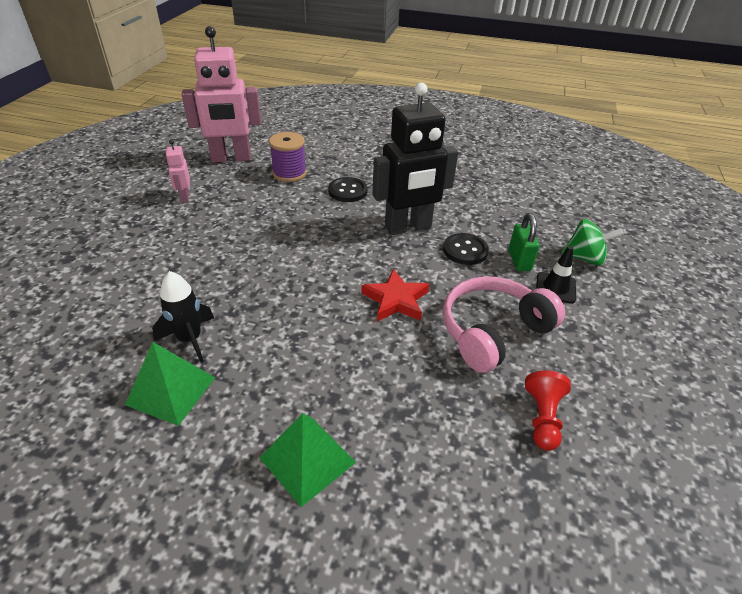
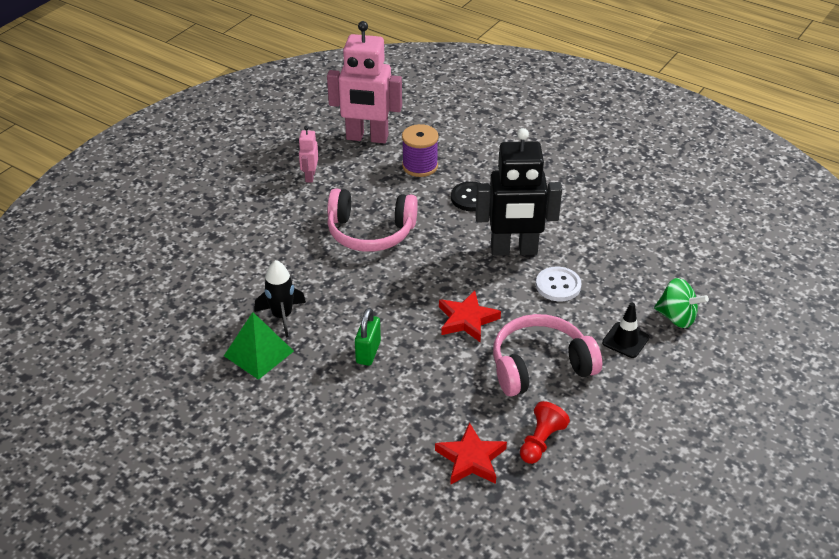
camera: 20 degrees right, 0 degrees up
green pyramid [259,413,356,507] -> none
black button [443,233,489,265] -> white button [536,267,581,301]
green padlock [509,213,539,271] -> green padlock moved to [355,308,381,366]
none -> pink headphones [327,188,418,252]
none -> red star [435,422,507,485]

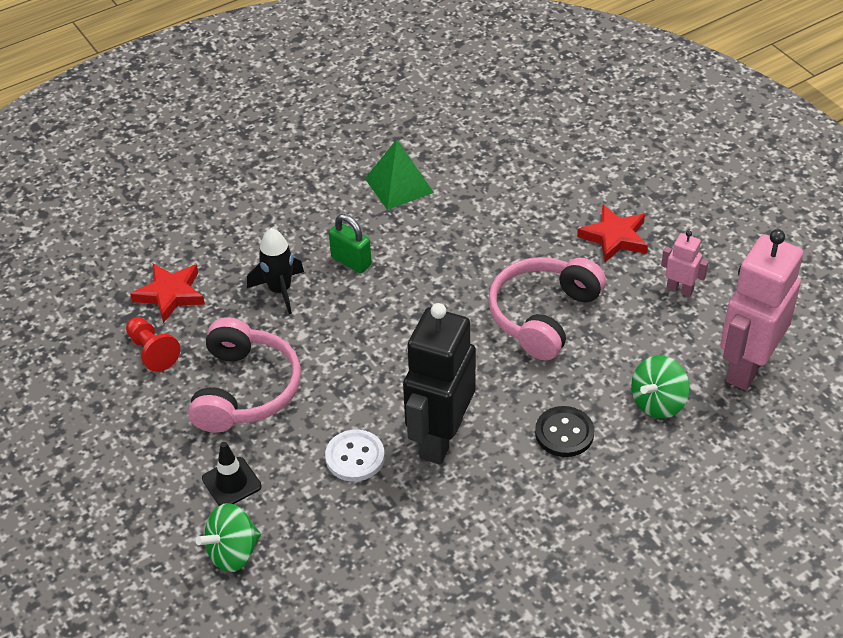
camera: 115 degrees right, 5 degrees up
black rocket [254,260,306,337] -> black rocket moved to [247,228,304,314]
purple spool [402,124,439,177] -> green spinning top [631,355,690,418]
red star [439,291,501,342] -> red star moved to [577,205,648,262]

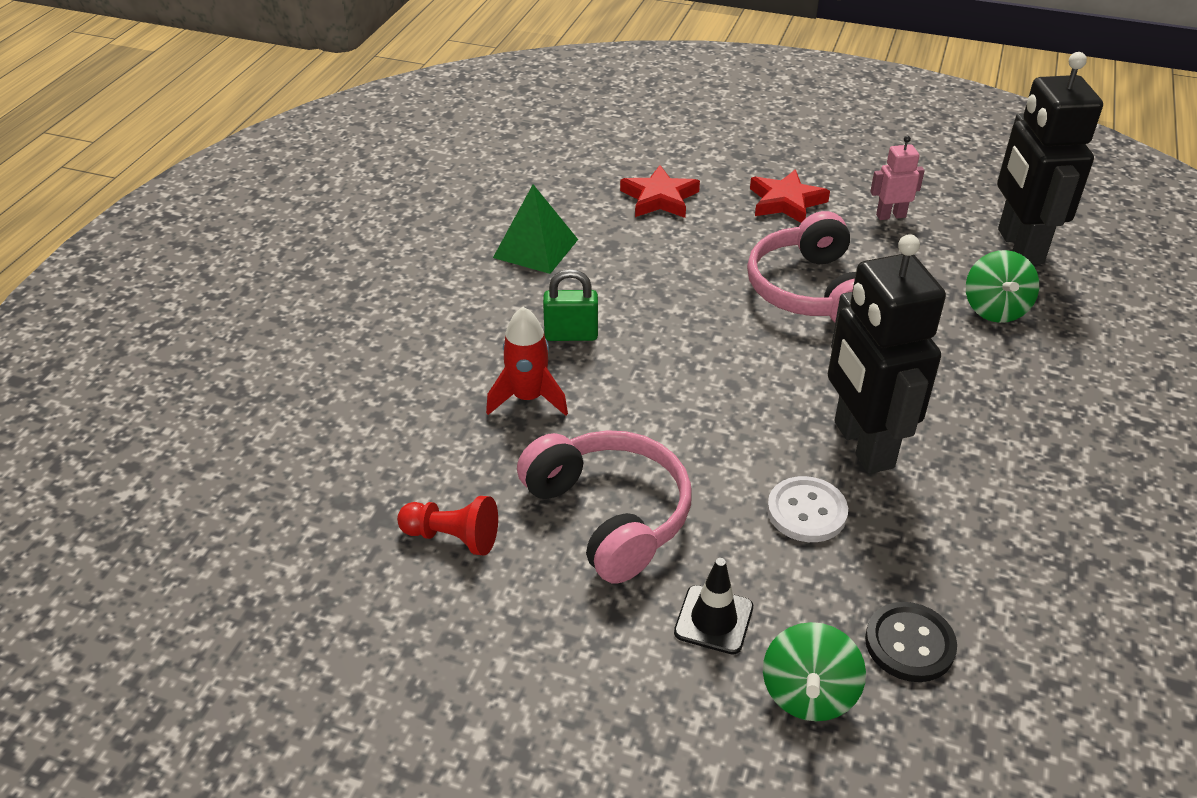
camera: 40 degrees left, 5 degrees down
red star [130,263,205,323] -> red star moved to [620,165,700,218]
black rocket [247,228,304,314] -> red rocket [486,307,568,416]
black button [535,406,594,457] -> black button moved to [865,602,957,682]
pink robot [720,229,803,390] -> black robot [997,52,1103,265]

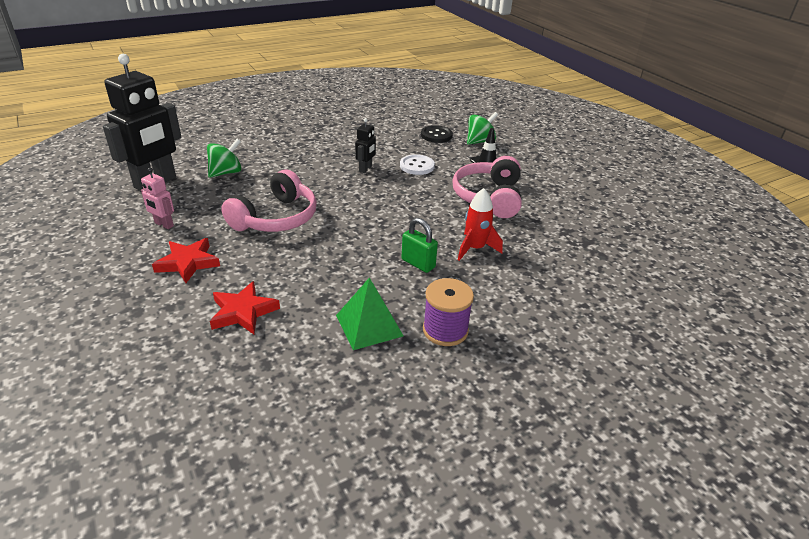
camera: 140 degrees left, 5 degrees down
red pawn [397,496,498,556] -> none
black robot [828,234,946,474] -> black robot [355,118,376,173], size x0.45
none -> purple spool [423,278,474,346]

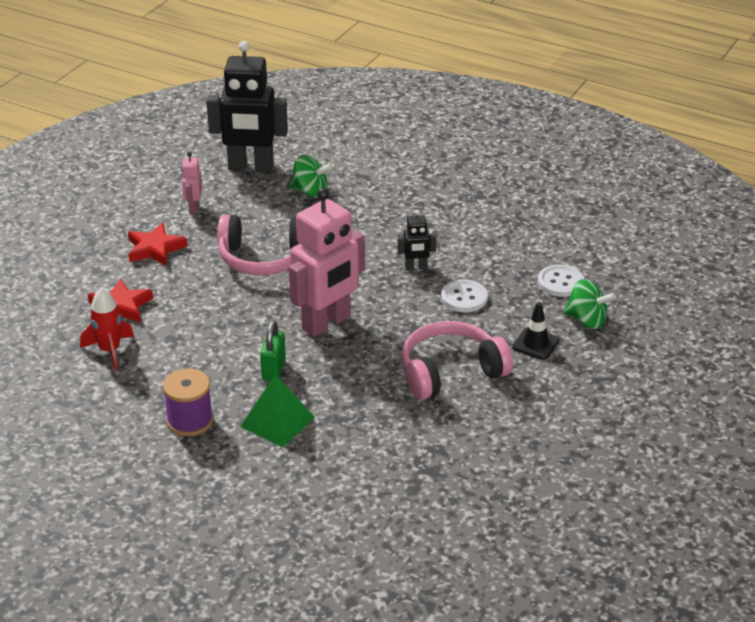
camera: 60 degrees right, 0 degrees up
green pyramid [336,277,403,350] -> green pyramid moved to [240,374,315,447]
black button [421,125,453,143] -> white button [538,265,584,297]
red rocket [458,188,503,261] -> red rocket moved to [80,288,134,370]
none -> pink robot [289,188,365,337]

